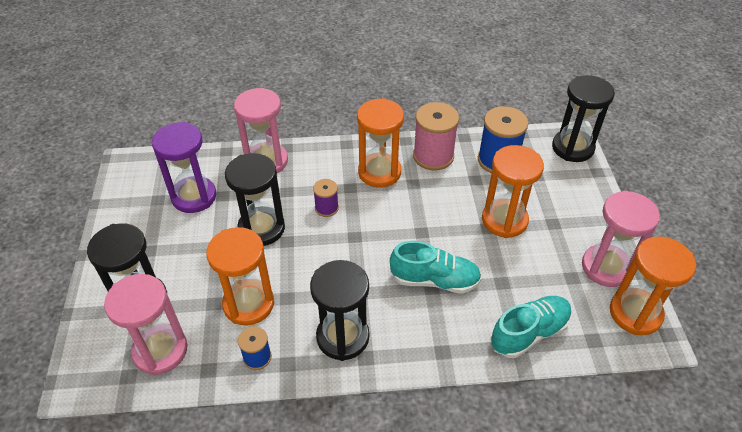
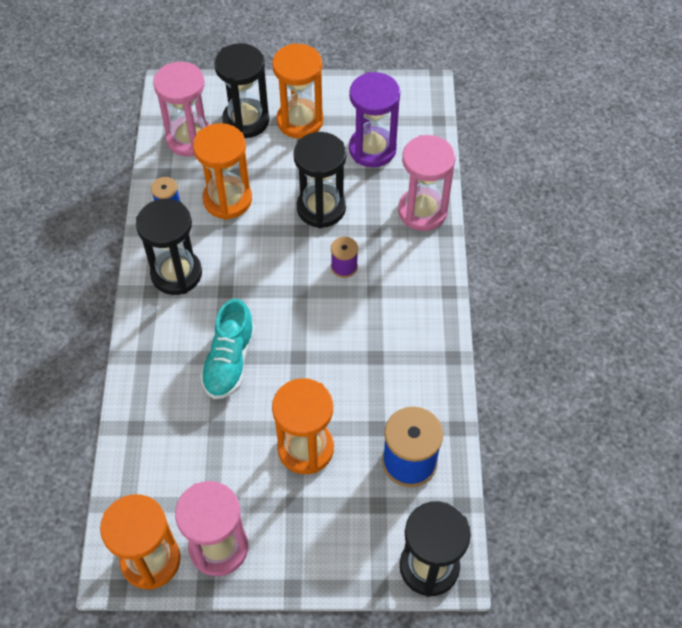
camera: 95 degrees right, 10 degrees up
orange hourglass [357,98,404,188] -> orange hourglass moved to [272,44,324,139]
pink spool [413,102,459,170] -> none
turquoise shoe [491,296,572,358] -> none

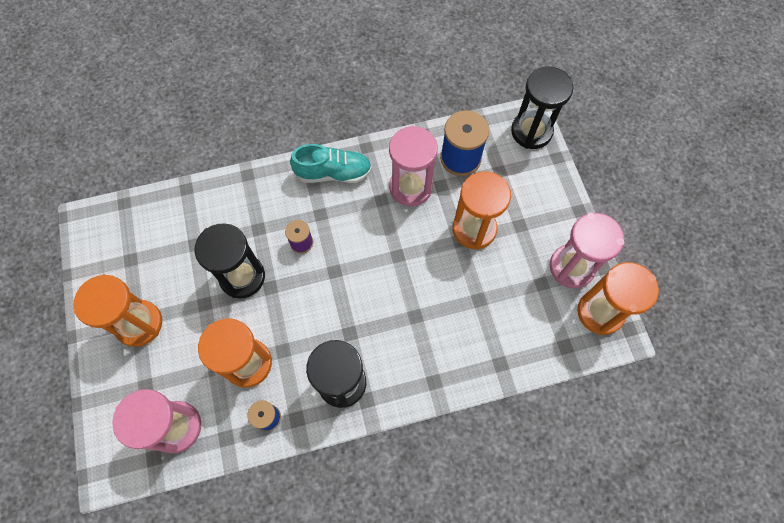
camera: 105 degrees left, 10 degrees up
turquoise shoe [200,299,255,399] -> turquoise shoe moved to [290,144,372,183]
black hourglass [214,43,269,138] -> none
purple hourglass [349,72,401,167] -> none
pink hourglass [398,135,456,231] -> pink hourglass moved to [389,126,438,206]

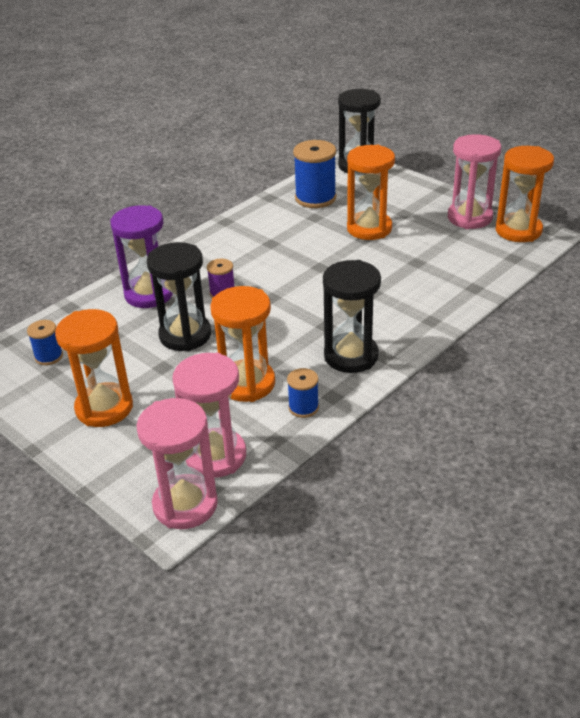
camera: 30 degrees left, 30 degrees down
turquoise shoe [290,144,372,183] -> none
pink hourglass [389,126,438,206] -> pink hourglass moved to [136,398,218,529]
none -> blue spool [27,320,63,365]
none -> purple hourglass [110,205,173,308]

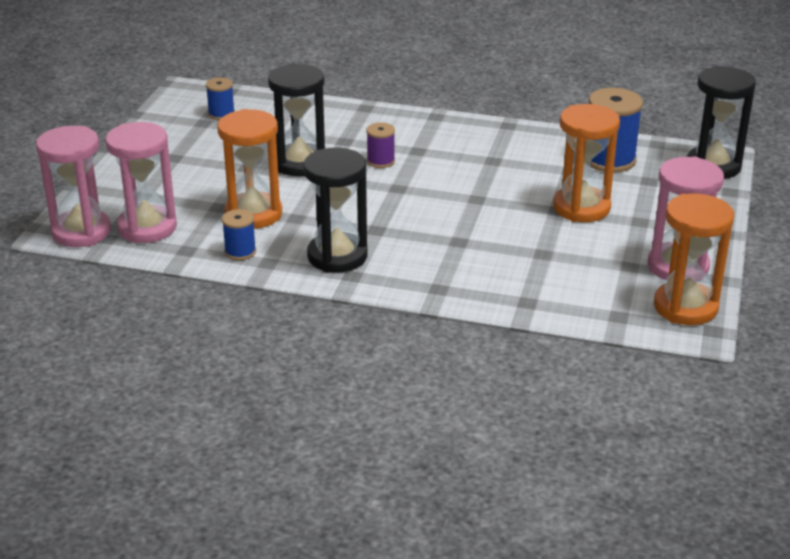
camera: 60 degrees right, 5 degrees down
orange hourglass [55,309,133,427] -> none
purple hourglass [110,205,173,308] -> none

